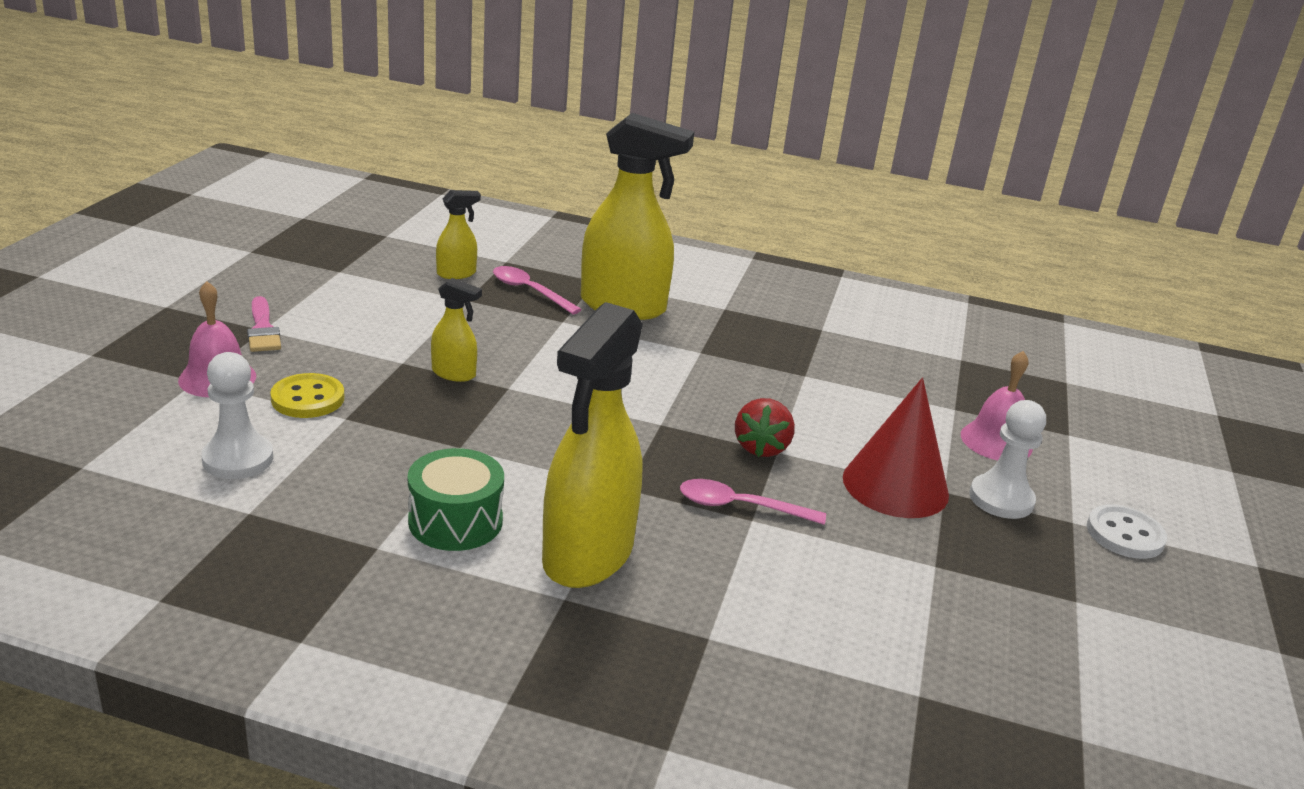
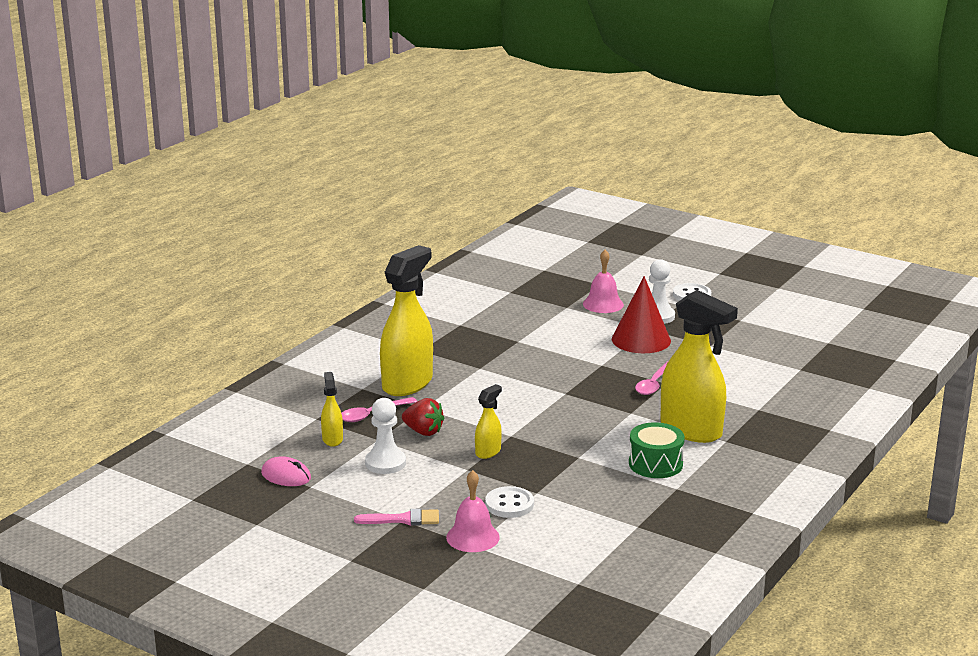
camera: 70 degrees left, 5 degrees down
white pawn [201,352,273,479] -> white pawn moved to [365,398,406,474]
yellow button [270,373,344,418] -> white button [485,486,534,518]
red strawberry [735,398,795,457] -> red strawberry moved to [402,398,445,436]
none -> pink mouse [261,456,311,486]

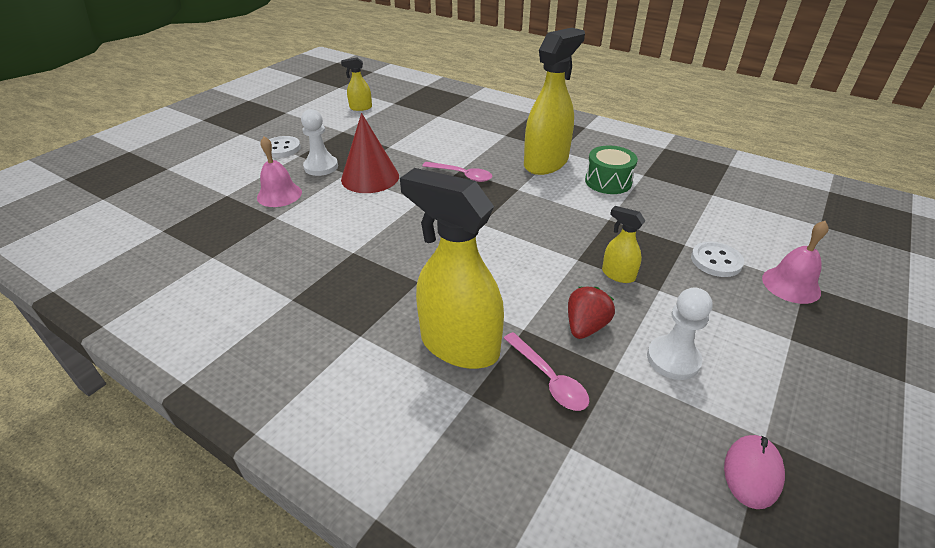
camera: 90 degrees left, 15 degrees up
yellow spray bottle [321,372,343,447] -> yellow spray bottle moved to [341,57,372,111]
pink brush [354,509,439,526] -> none

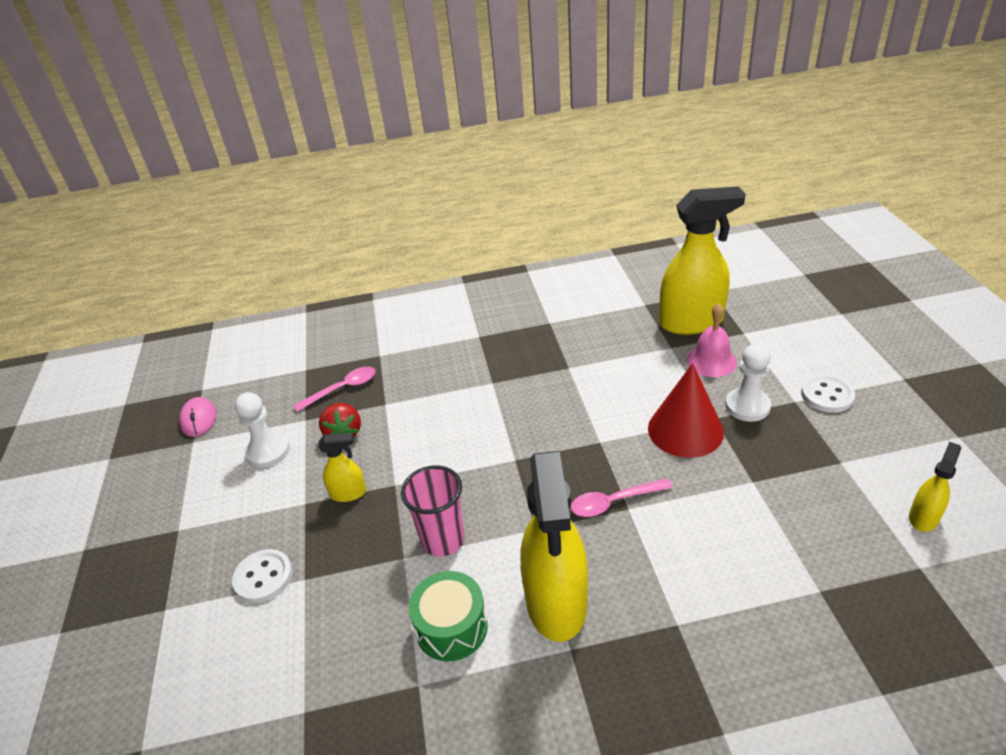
camera: 140 degrees right, 0 degrees up
yellow spray bottle [400,168,504,369] -> yellow spray bottle moved to [659,186,746,335]
pink spoon [504,332,589,411] -> pink spoon turned 135 degrees clockwise [293,367,376,412]
pink bell [762,221,829,304] -> none
none -> pink cup [401,465,465,556]

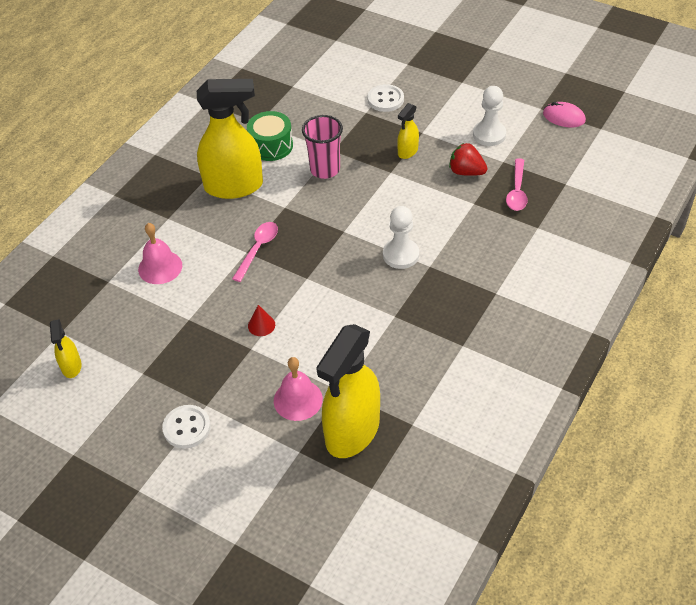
camera: 130 degrees right, 10 degrees up
yellow spray bottle [521,451,588,642] -> yellow spray bottle turned 135 degrees clockwise [197,79,263,199]
red cone [648,363,724,458] -> red cone [248,305,275,336], size x0.43
white pawn [725,343,771,422] -> white pawn moved to [383,206,419,269]
none -> pink bell [138,223,182,284]

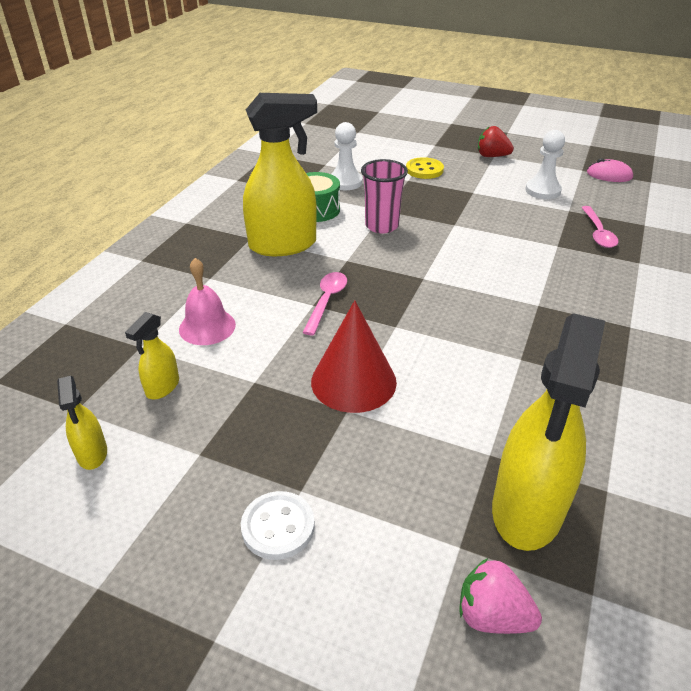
camera: 10 degrees left, 10 degrees down
red cone [248,305,275,336] -> red cone [311,300,397,413], size x2.33
pink bell [274,357,323,421] -> none
white button [368,84,404,112] -> yellow button [406,157,444,179]
white pawn [383,206,419,269] -> white pawn moved to [331,122,363,190]
yellow spray bottle [397,103,419,159] -> yellow spray bottle moved to [125,312,179,399]
red strawberry [449,143,487,176] -> red strawberry moved to [478,126,514,157]
none -> pink strawberry [459,558,542,634]

